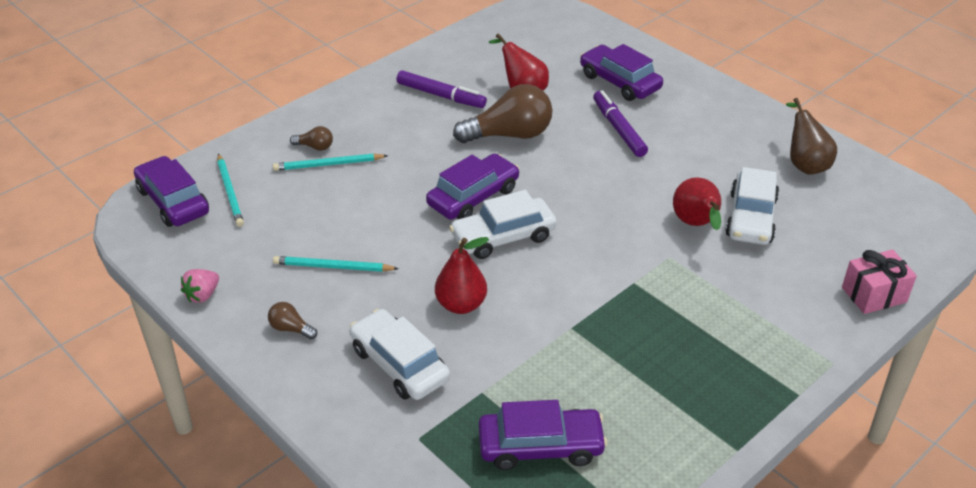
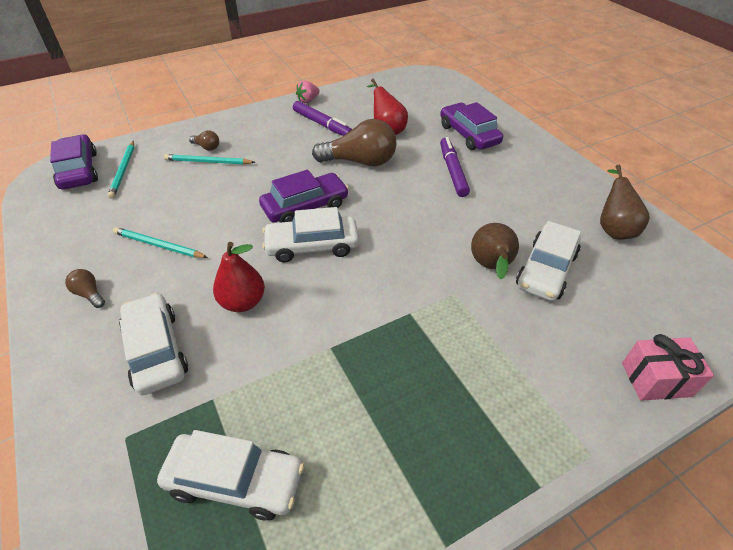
camera: 15 degrees right, 5 degrees up
pink strawberry [181,269,219,303] -> pink strawberry moved to [296,81,320,103]
purple car [478,400,607,470] -> white car [157,430,304,521]
red pear [673,177,721,230] -> brown pear [471,223,519,279]

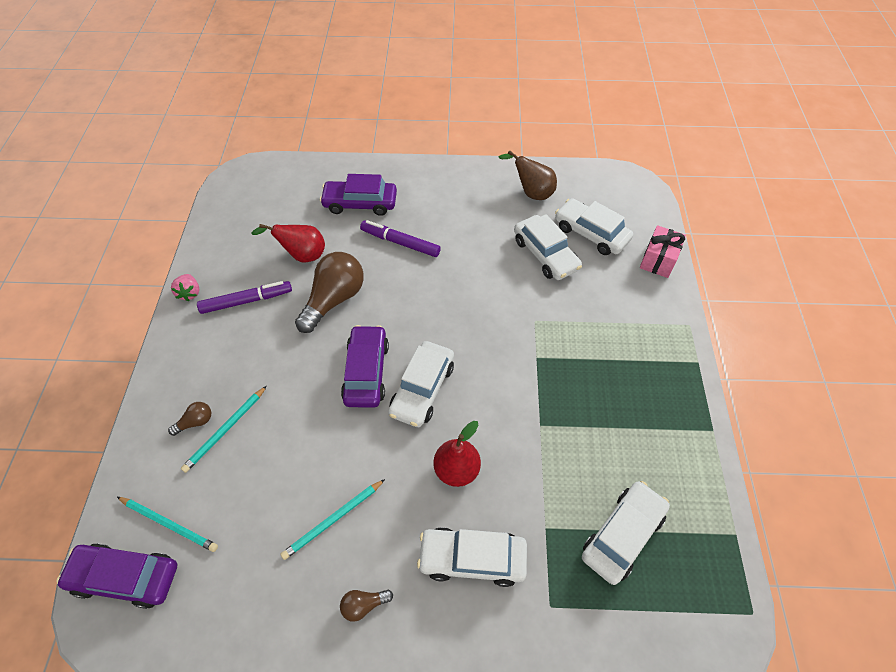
camera: 60 degrees left, 10 degrees up
brown pear [471,223,519,279] -> none
none -> white car [555,198,633,255]

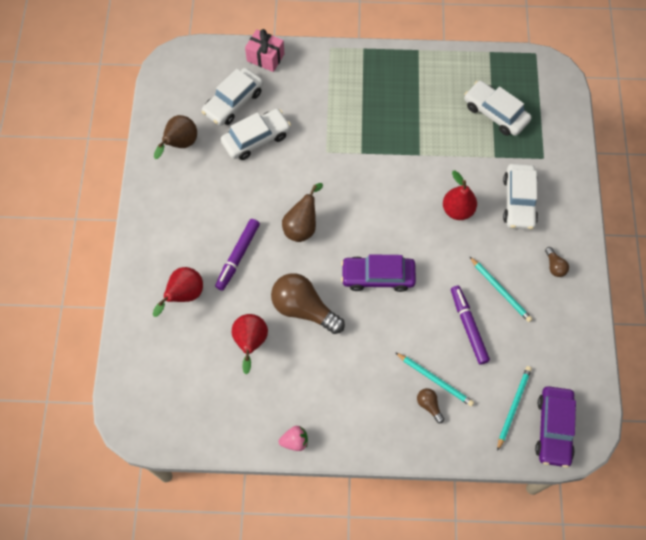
camera: 90 degrees left, 10 degrees up
purple marker [197,281,292,314] -> purple marker moved to [451,286,490,365]
purple car [320,174,397,216] -> red pear [153,267,203,317]
white car [388,341,454,427] -> none
none -> brown pear [282,183,323,242]

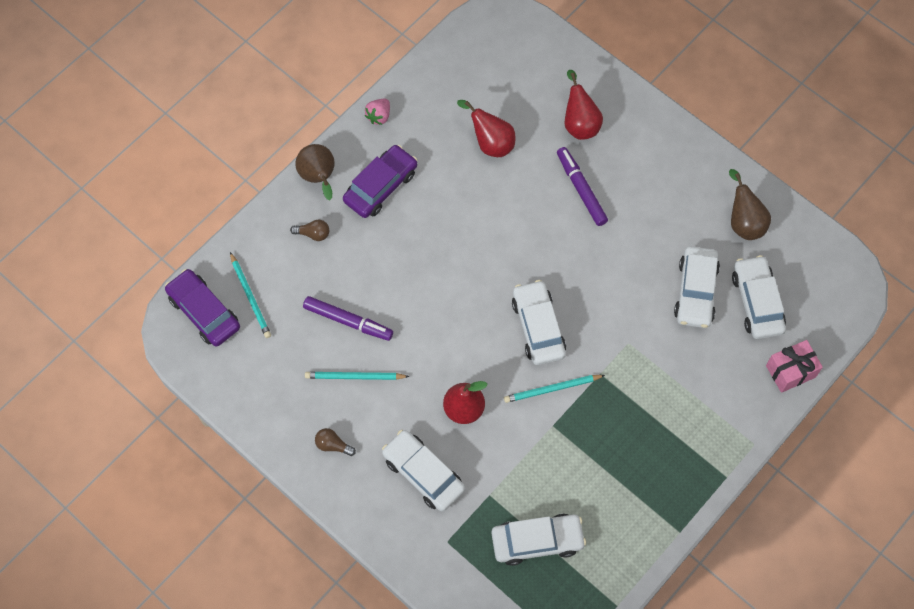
camera: 130 degrees right, 0 degrees up
brown light bulb [271,273,345,334] -> none
brown pear [282,183,323,242] -> brown pear moved to [295,144,335,200]
purple car [341,254,416,292] -> purple car moved to [343,145,417,218]
turquoise pencil [395,352,474,406] -> turquoise pencil moved to [504,375,605,403]
none -> white car [512,280,566,365]

